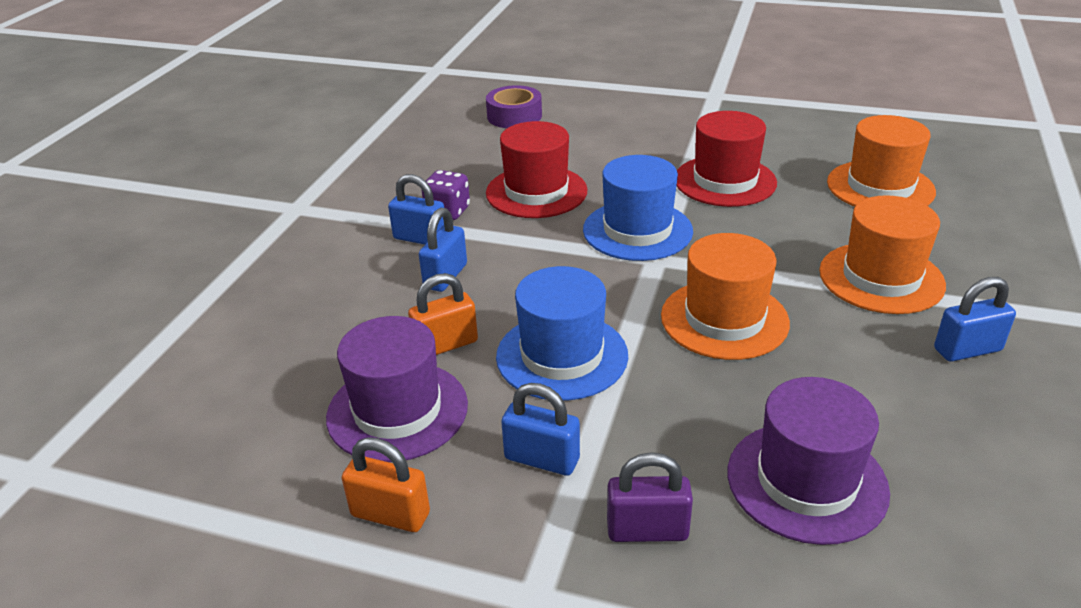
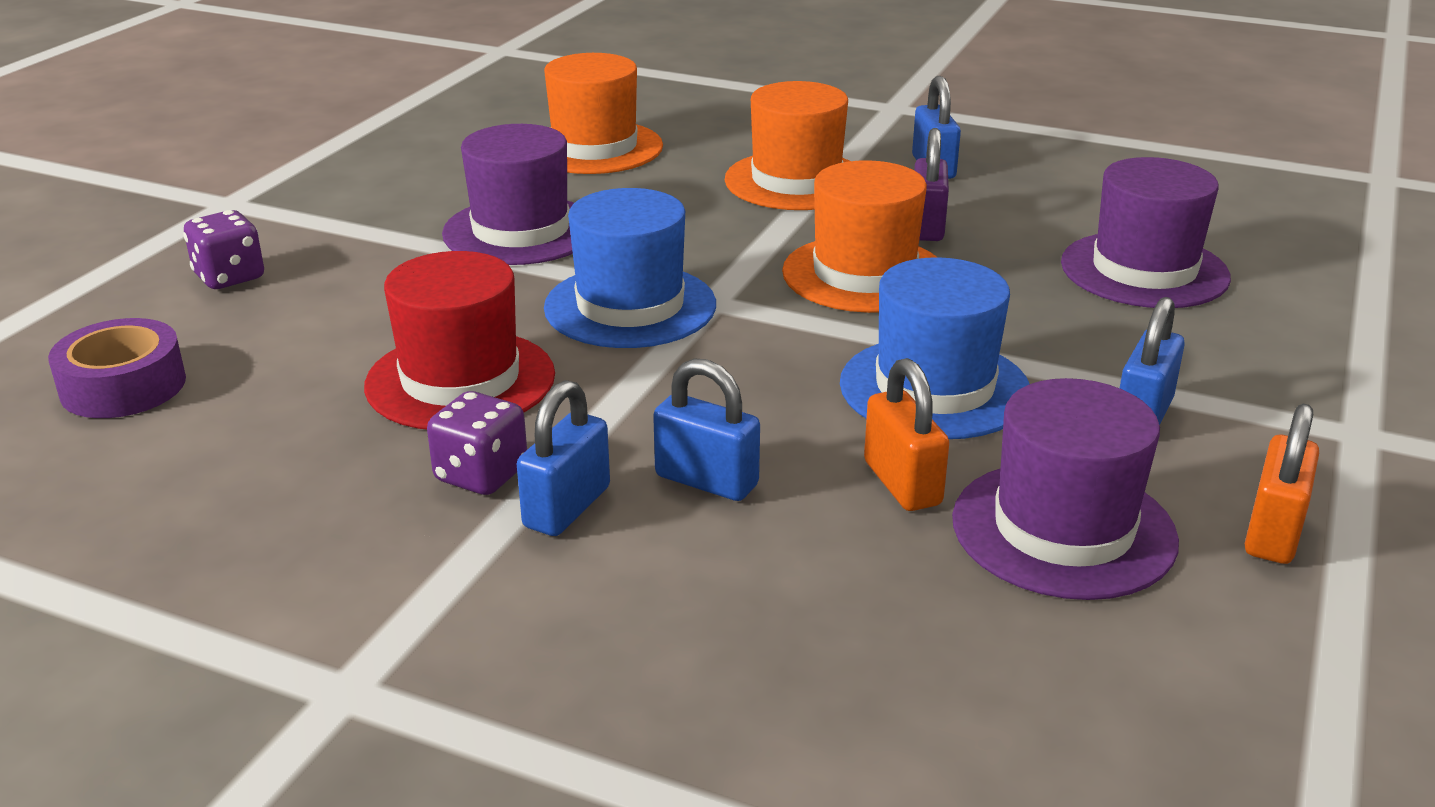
camera: 85 degrees left, 5 degrees down
purple padlock [607,452,693,542] -> purple padlock moved to [914,128,949,241]
red hat [677,111,777,207] -> purple hat [442,124,574,265]
none -> purple dice [183,210,264,289]

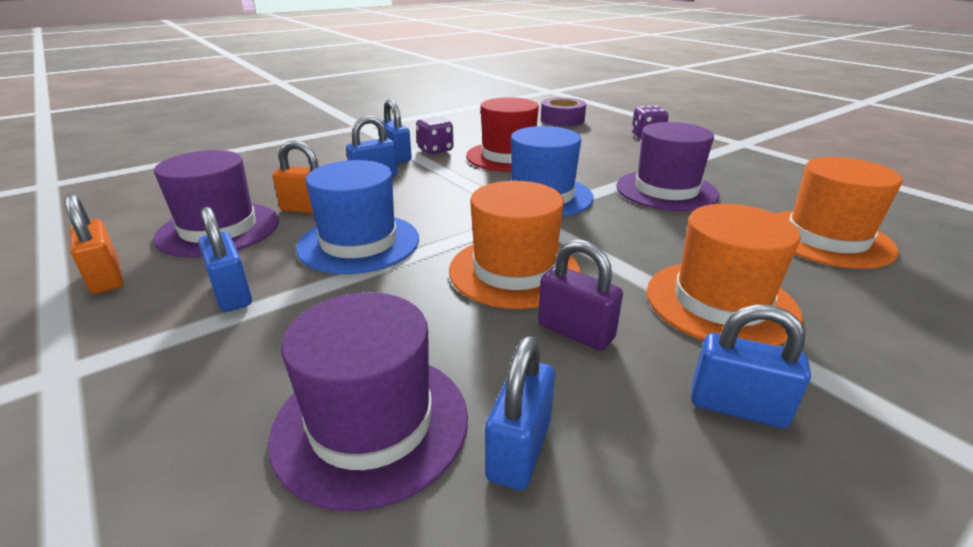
camera: 120 degrees right, 0 degrees up
none -> blue padlock [485,336,555,490]

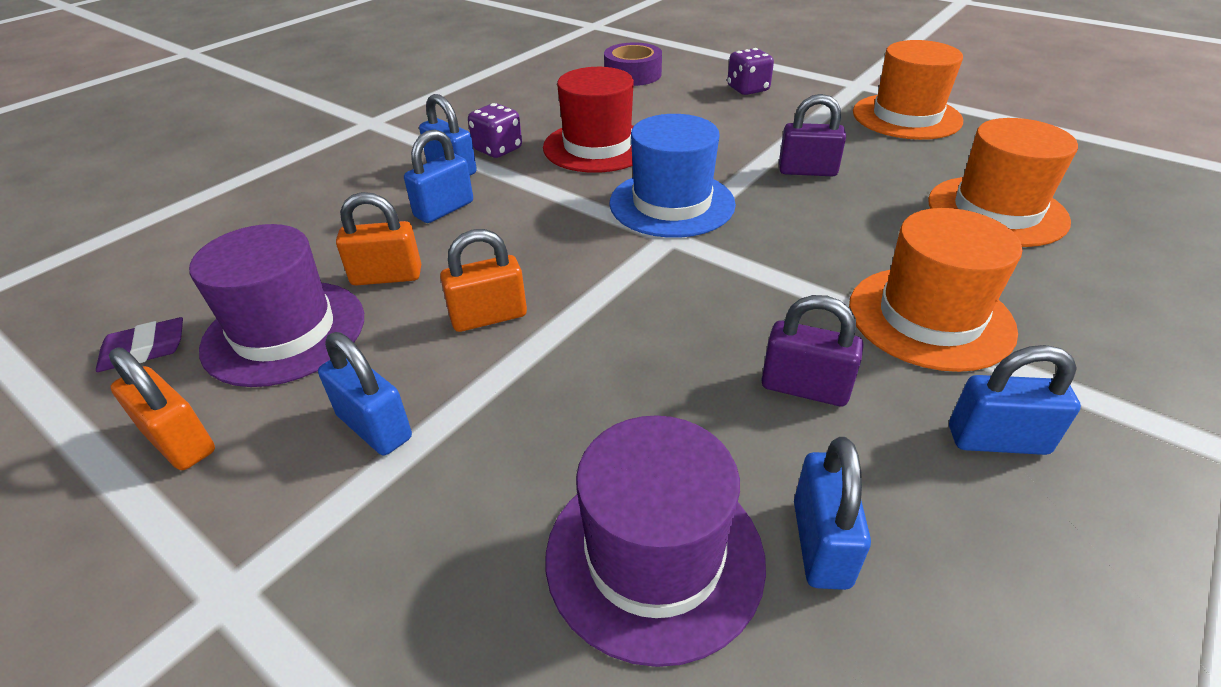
camera: 15 degrees left, 10 degrees up
blue hat [296,160,419,274] -> orange padlock [440,229,527,332]
orange hat [449,181,581,309] -> orange hat moved to [853,40,963,140]
purple hat [616,122,720,211] -> purple padlock [779,94,846,176]
none -> purple eraser [96,317,183,372]

